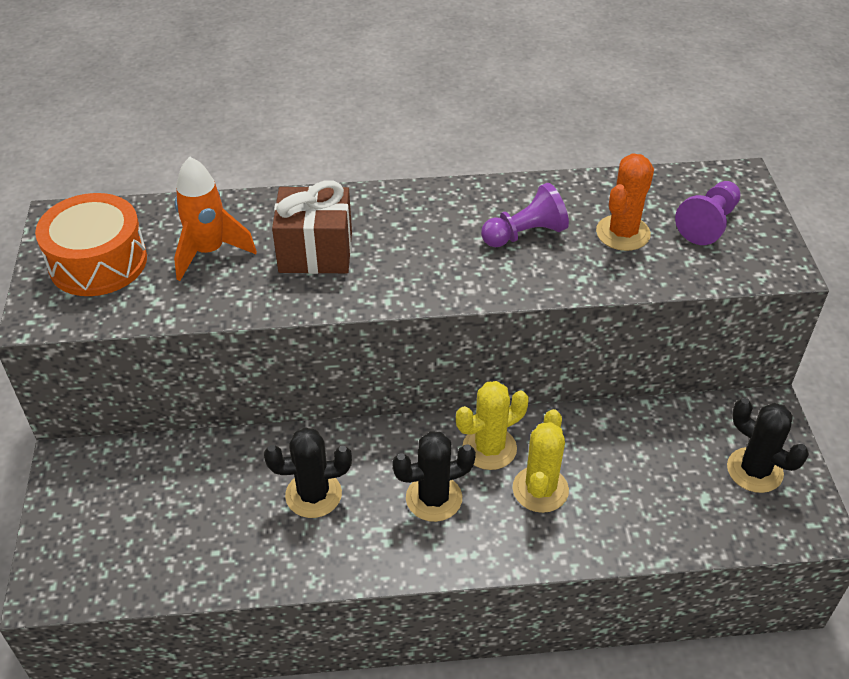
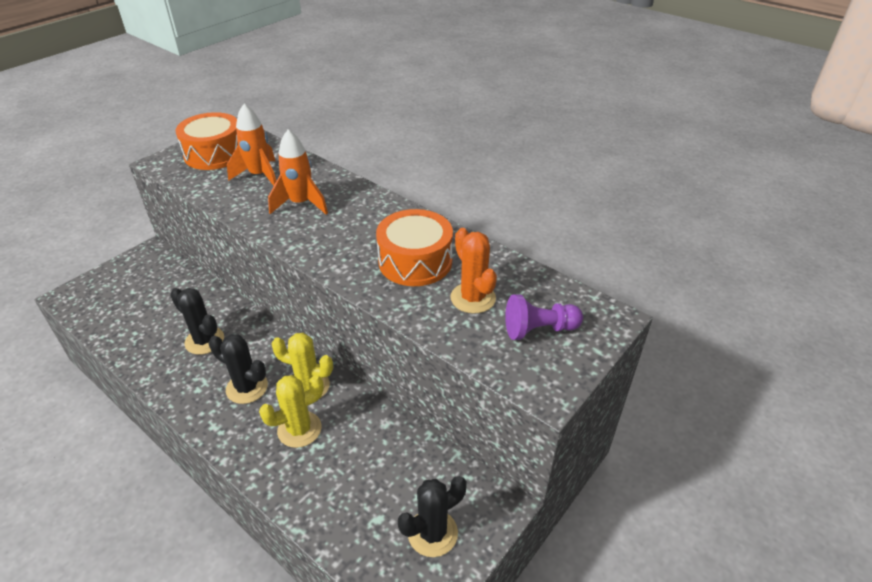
camera: 45 degrees right, 5 degrees down
brown gift [272,180,352,274] -> orange rocket [268,129,328,215]
purple pawn [481,183,569,247] -> orange drum [376,209,453,286]
orange cactus [596,153,654,251] -> orange cactus turned 75 degrees clockwise [450,228,497,314]
black cactus [727,398,809,493] -> black cactus turned 60 degrees clockwise [398,476,467,557]

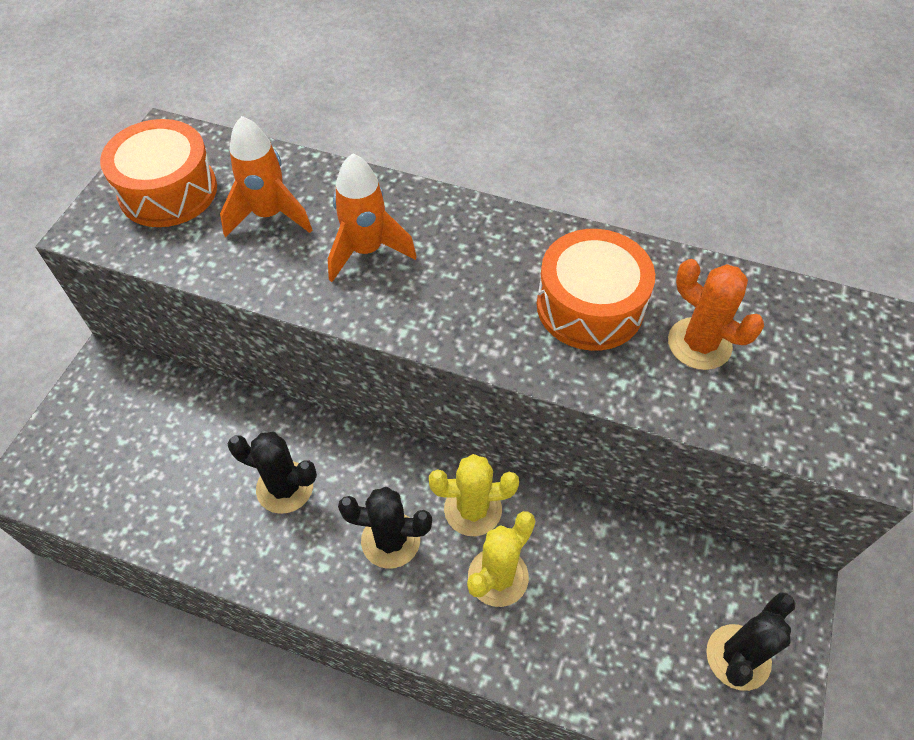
camera: 20 degrees left, 15 degrees up
purple pawn [505,294,583,340] -> none

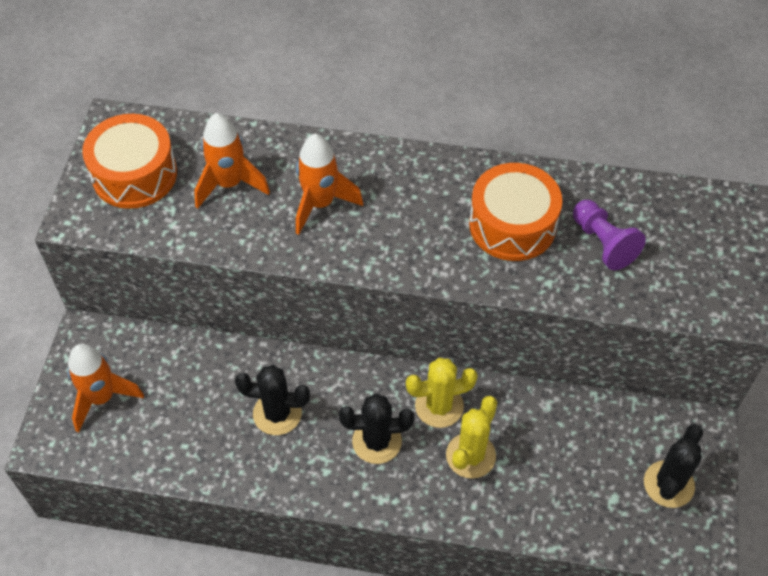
camera: 10 degrees left, 0 degrees up
orange cactus [668,259,764,370] -> purple pawn [573,200,646,270]
none -> orange rocket [68,344,144,433]

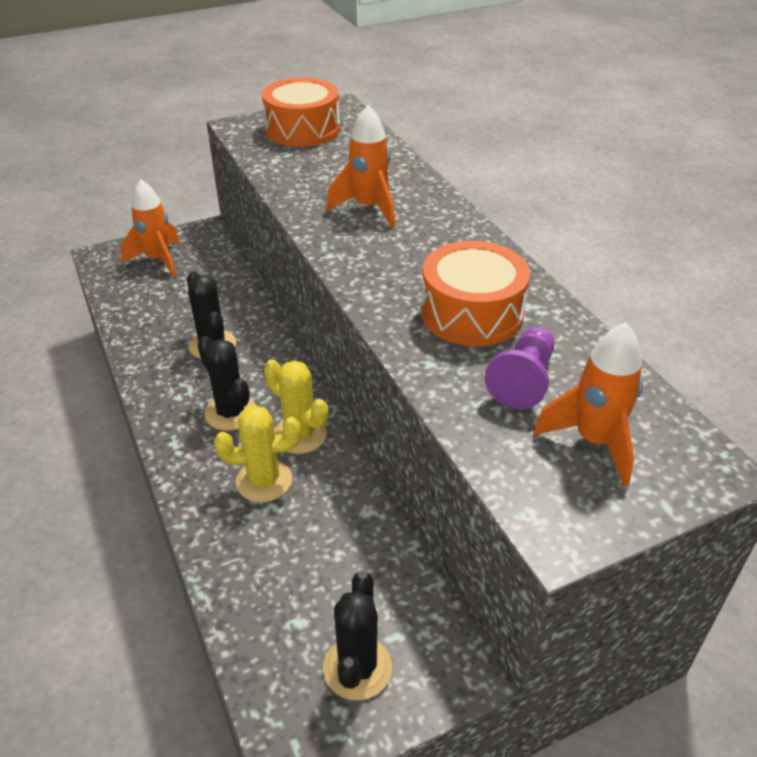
camera: 55 degrees right, 15 degrees down
orange rocket [194,113,270,209] -> orange rocket moved to [533,322,643,487]
black cactus [644,424,703,508] -> black cactus turned 75 degrees counterclockwise [323,571,392,700]

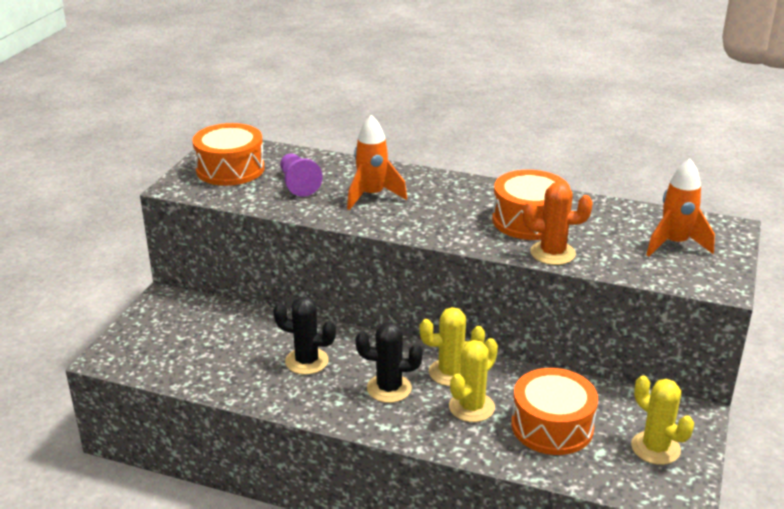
camera: 45 degrees left, 10 degrees down
orange rocket [120,179,180,278] -> none
black cactus [323,571,392,700] -> yellow cactus [631,376,694,465]
purple pawn [485,327,554,410] -> purple pawn moved to [280,154,323,197]
none -> orange drum [511,368,598,455]
none -> orange cactus [523,182,593,265]

